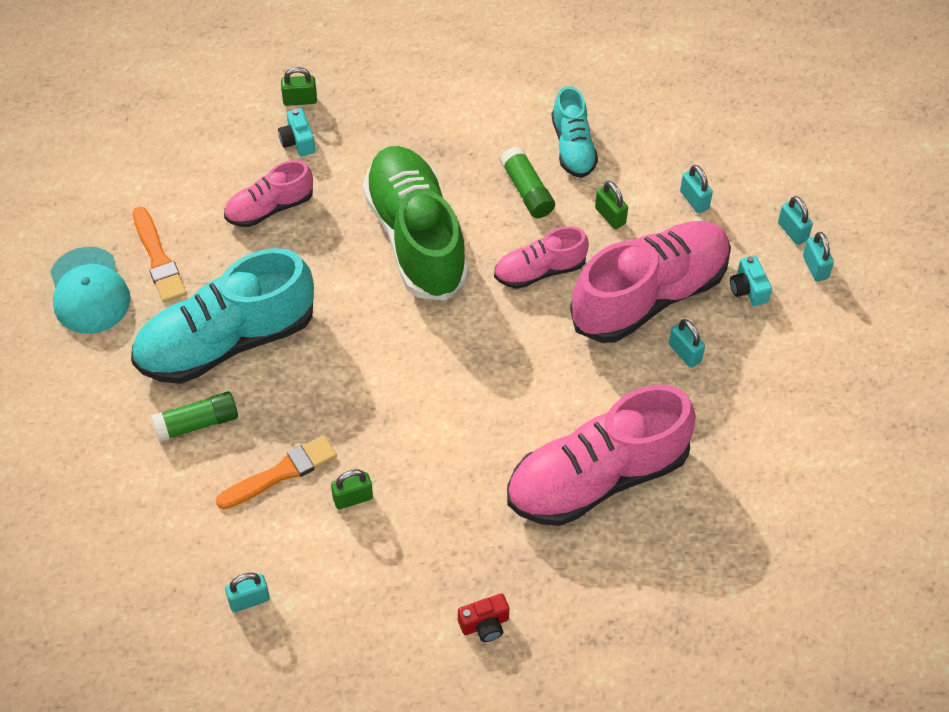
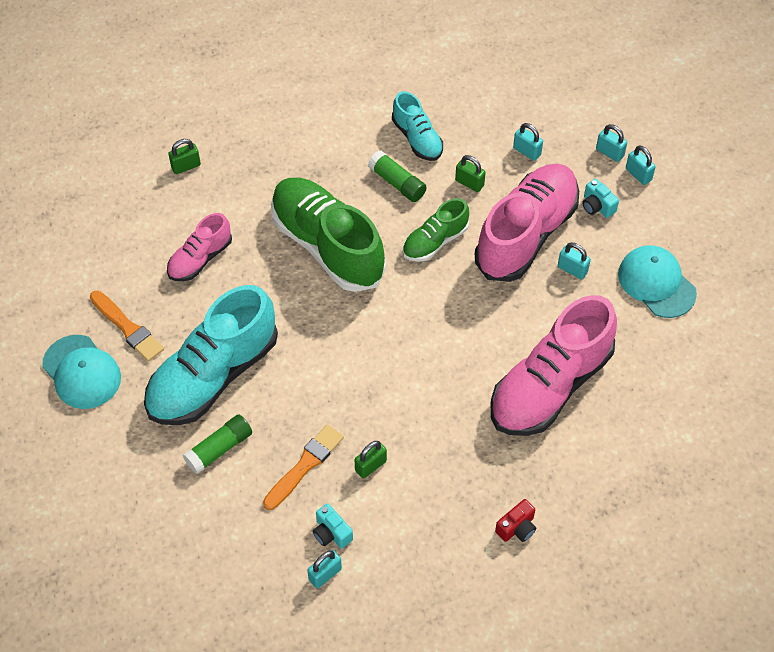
camera: 20 degrees left, 0 degrees up
turquoise camera [278,108,315,156] -> turquoise camera moved to [313,503,353,549]
pink shoe [494,226,589,289] -> green shoe [402,198,469,262]
none -> turquoise cap [618,245,697,318]

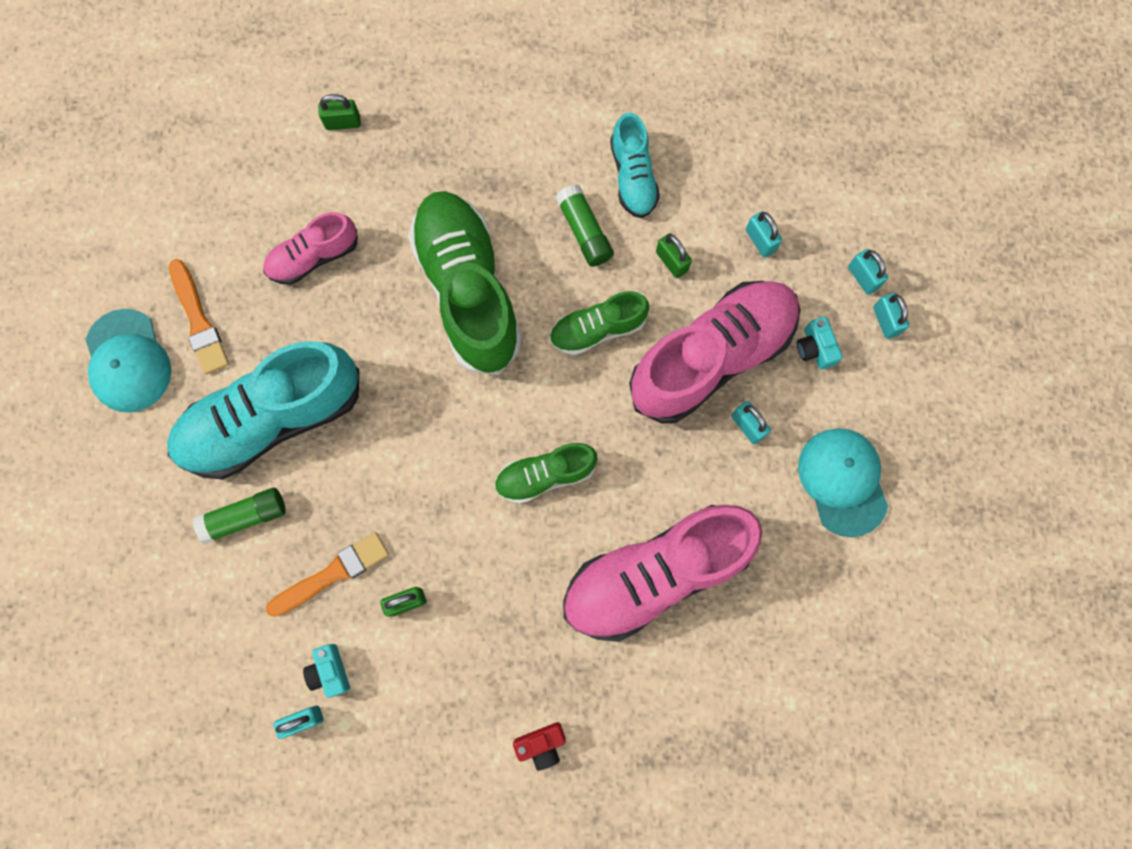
camera: 20 degrees right, 20 degrees up
none -> green shoe [494,443,598,504]

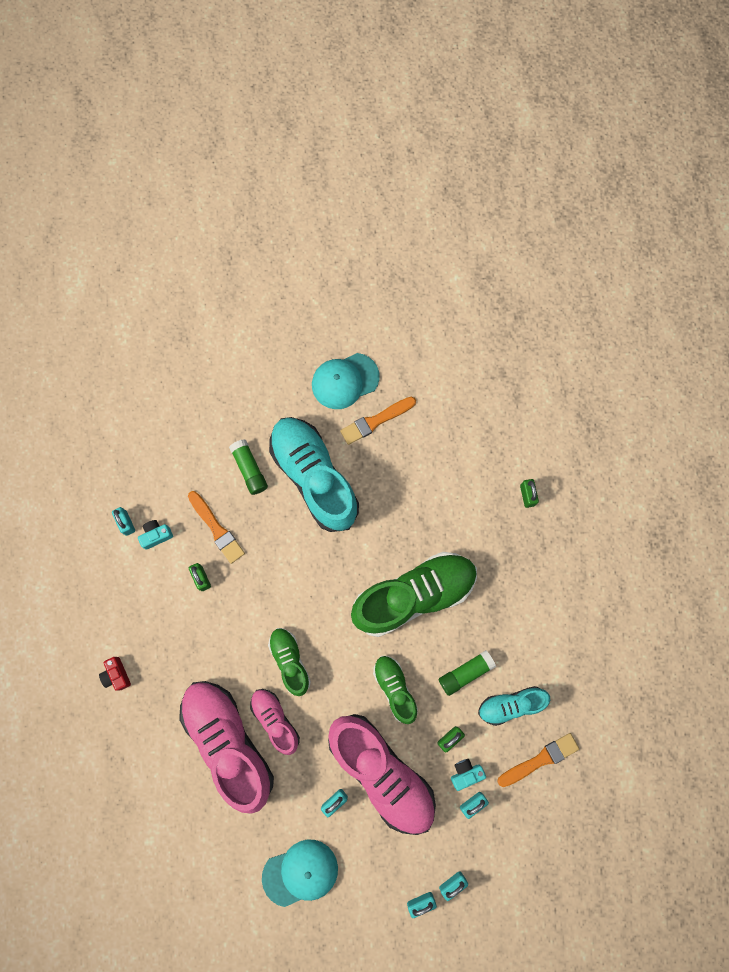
camera: 85 degrees right, 0 degrees up
pink shoe [263,212,357,285] -> pink shoe moved to [250,689,300,755]
turquoise camera [797,317,843,370] -> turquoise camera moved to [451,759,486,791]
none -> orange brush [497,733,579,787]

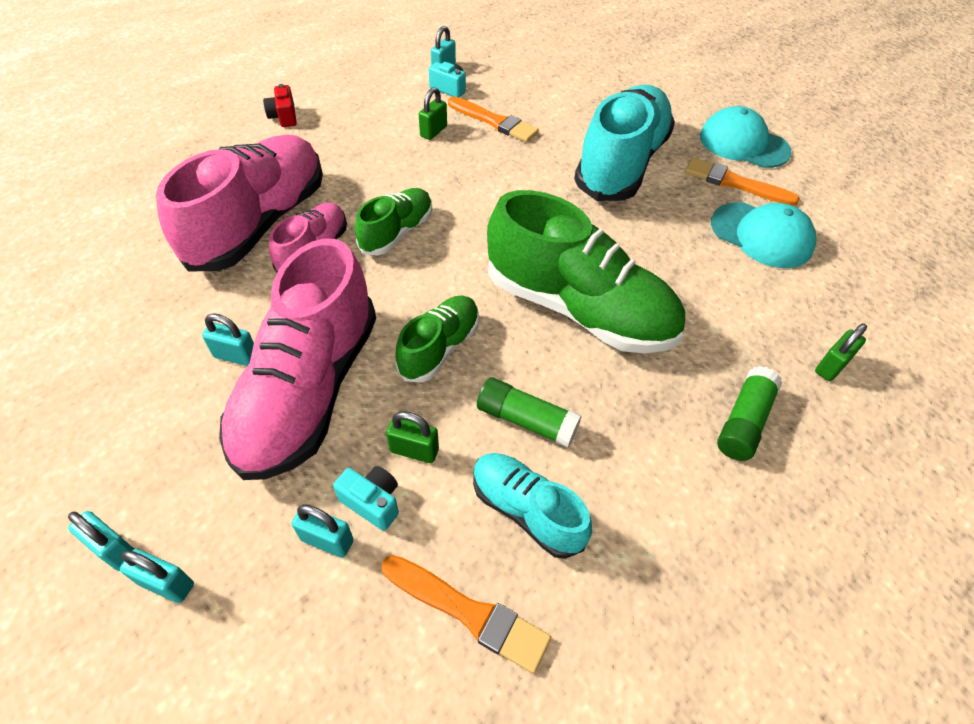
camera: 55 degrees right, 25 degrees down
red camera [99,657,131,691] -> red camera turned 45 degrees counterclockwise [263,84,297,127]
orange brush [188,491,245,564] -> orange brush turned 75 degrees counterclockwise [448,97,539,142]
green glue stick [229,439,268,495] -> green glue stick moved to [717,366,782,461]
turquoise cap [262,839,338,907] -> turquoise cap moved to [711,202,816,268]

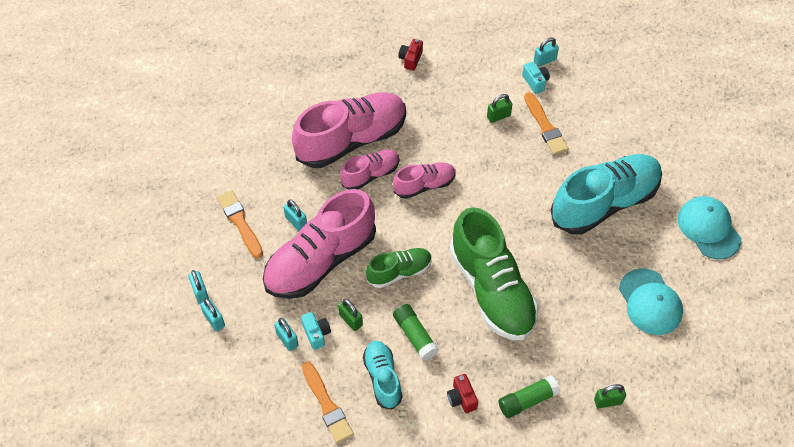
camera: 35 degrees right, 5 degrees up
green shoe [355,188,432,256] -> pink shoe [393,162,456,199]
orange brush [685,158,800,206] -> orange brush moved to [217,190,263,258]
none -> red camera [447,374,478,413]

